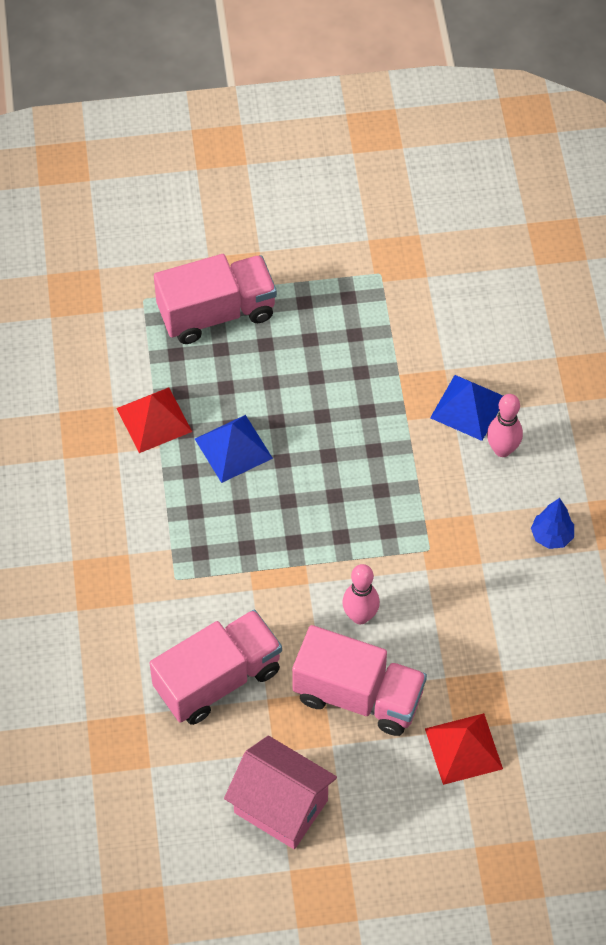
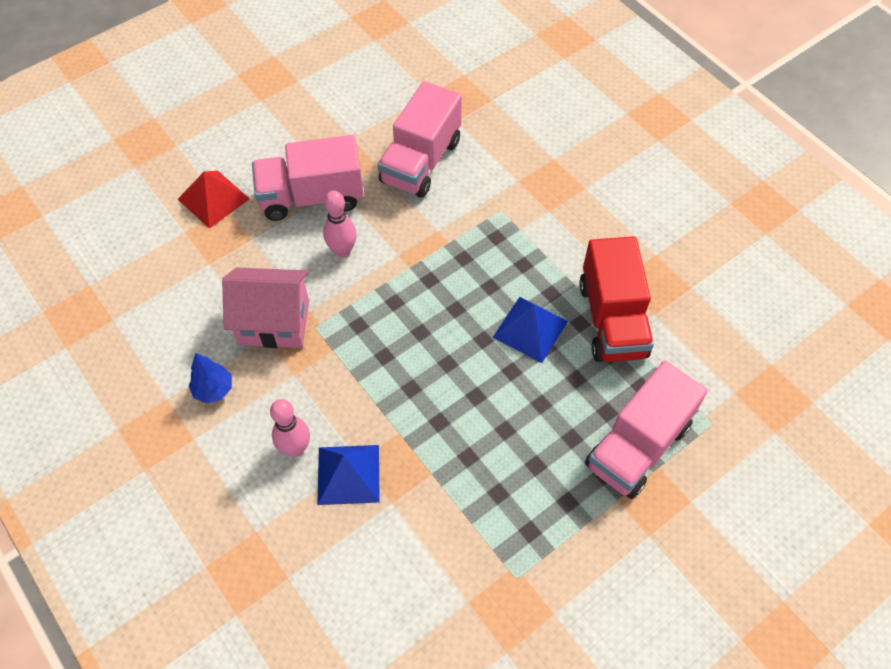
camera: 150 degrees right, 0 degrees up
red pyramid [116,387,192,453] -> red truck [579,236,654,362]
pink house [224,736,337,849] -> pink house moved to [222,268,309,348]

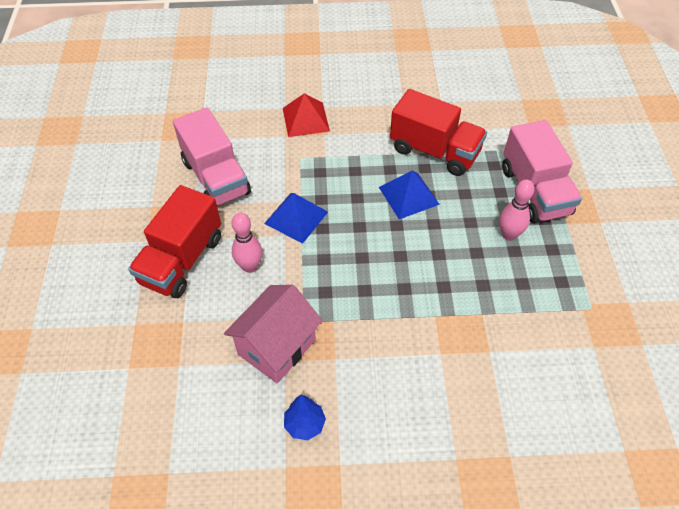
camera: 55 degrees left, 5 degrees down
red pyramid [178,171,250,229] -> red pyramid moved to [283,93,330,137]
pink truck [252,135,364,221] -> red truck [128,185,221,298]
pink bowling pin [270,399,310,457] -> pink bowling pin moved to [499,179,535,241]
blue pyramid [317,445,380,505] -> blue pyramid moved to [264,193,328,244]

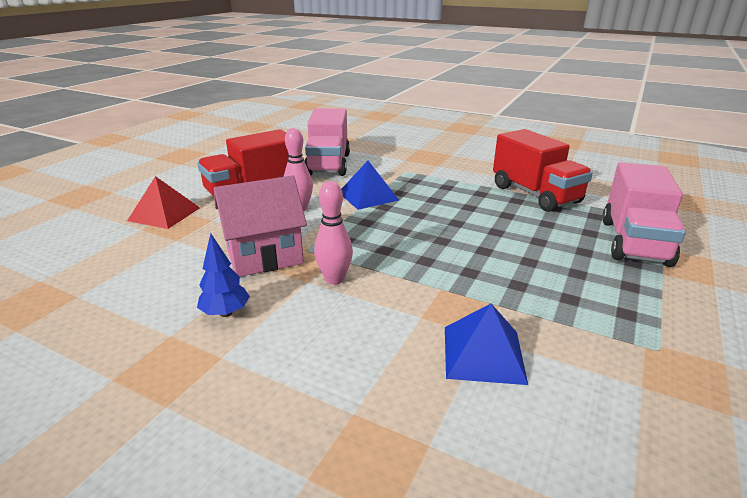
camera: 30 degrees right, 25 degrees down
red pyramid [283,93,330,137] -> red pyramid moved to [127,176,200,229]
blue pyramid [379,171,440,219] -> blue pyramid moved to [445,304,528,385]
pink bowling pin [499,179,535,241] -> pink bowling pin moved to [314,181,353,285]

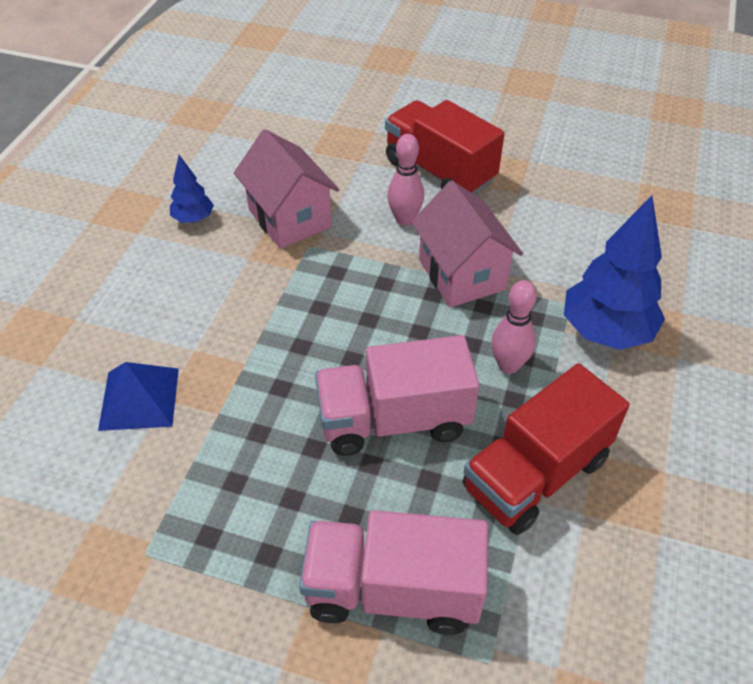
camera: 80 degrees right, 20 degrees up
red pyramid [127,176,200,229] -> none
pink truck [304,108,350,176] -> pink truck moved to [315,335,479,456]
pink bowling pin [314,181,353,285] -> pink bowling pin moved to [491,280,537,374]
blue pyramid [341,161,399,210] -> pink house [411,181,523,308]
none -> blue tree [564,195,665,350]

